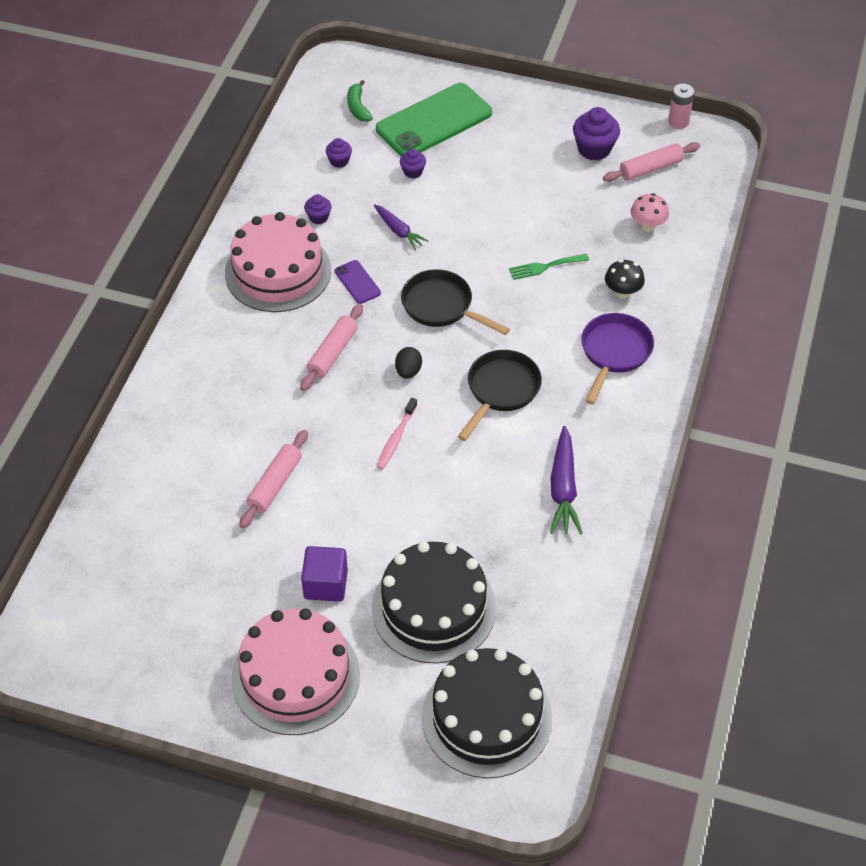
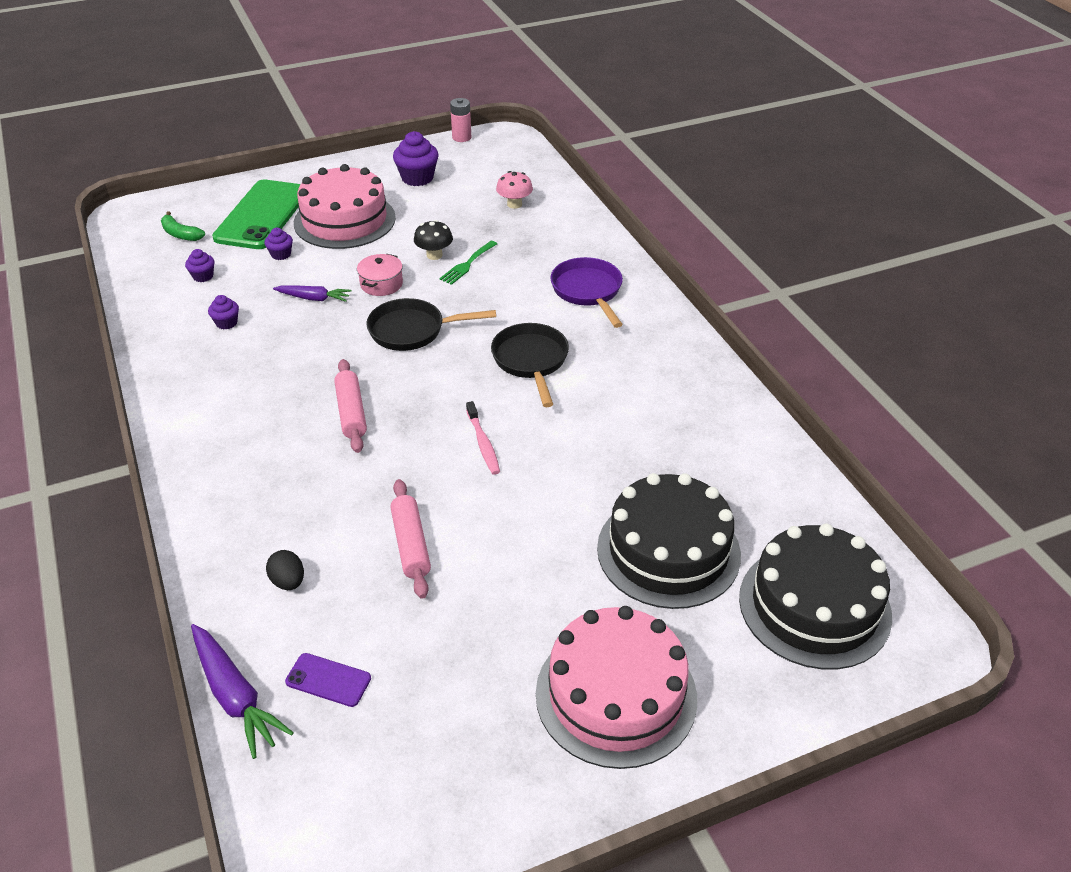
camera: 40 degrees left, 10 degrees down
pink cake [225,212,331,312] -> pink cake moved to [294,164,396,249]
purple cube [301,546,348,602] -> none
purple phone [335,260,381,304] -> purple phone moved to [285,653,371,707]
black egg [395,347,422,379] -> black egg moved to [266,550,304,590]
purple carrot [550,426,583,534] -> purple carrot moved to [191,624,294,759]
pink rolling pin [603,142,700,182] -> none
black mushroom [605,260,645,298] -> black mushroom moved to [414,220,453,260]
none -> pink pot [357,254,403,296]

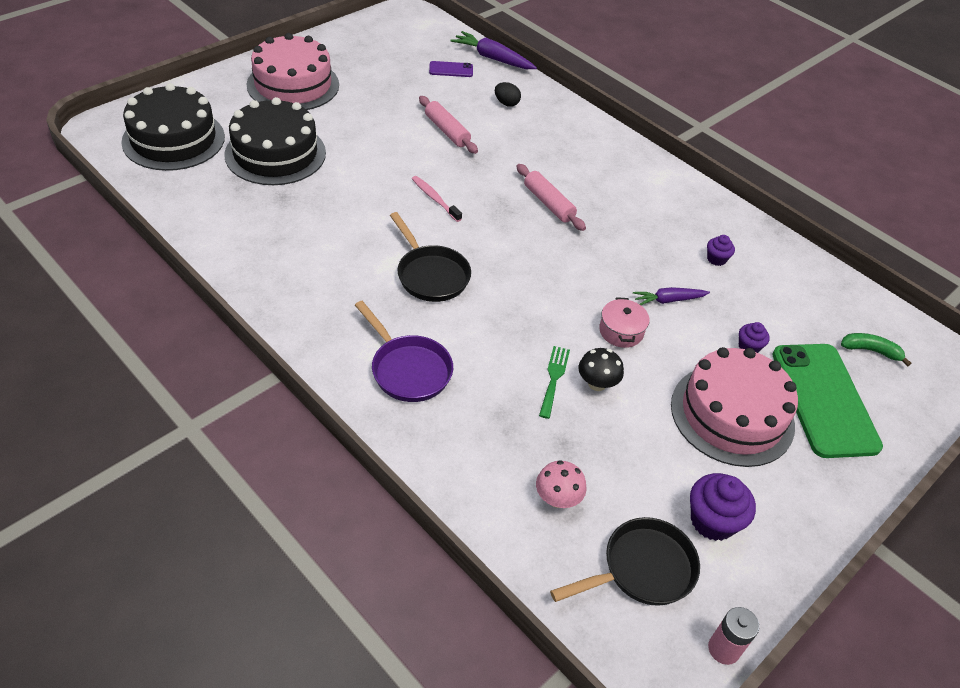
camera: 155 degrees right, 5 degrees up
purple cupcake [185,249,215,282] -> none
black pan [366,298,496,351] -> black pan moved to [550,517,700,606]

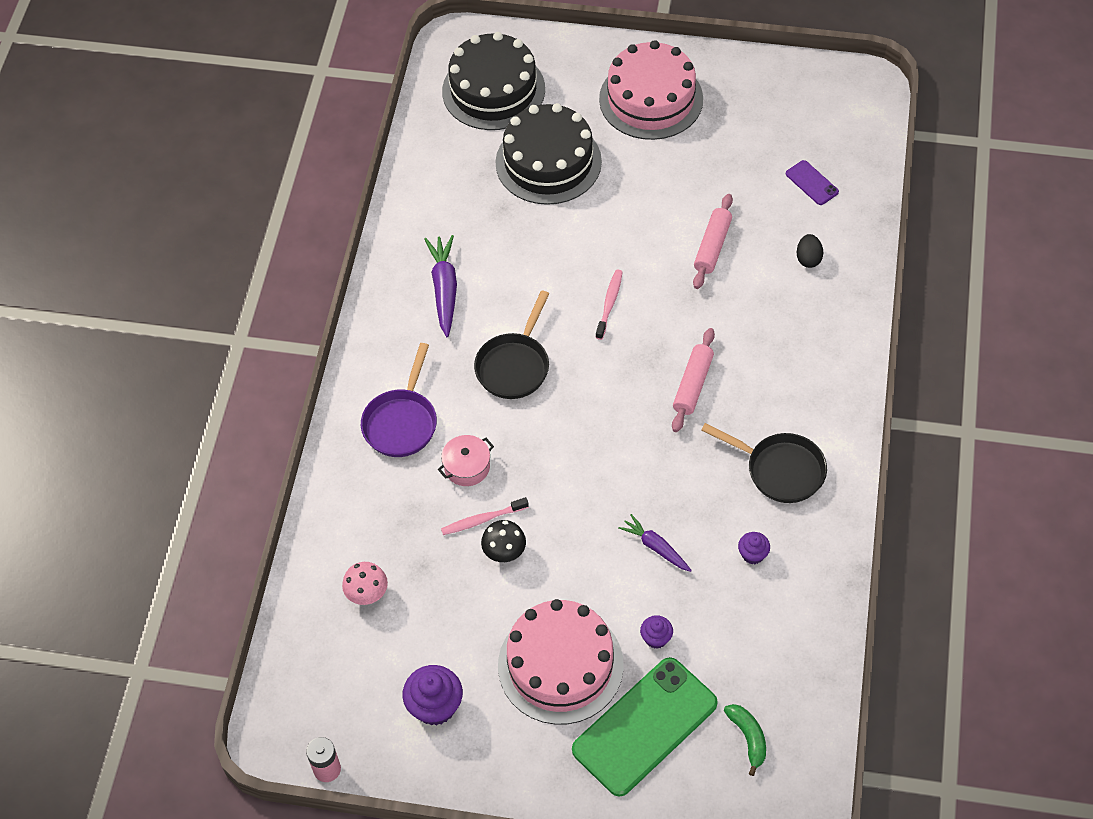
camera: 60 degrees right, 10 degrees up
purple carrot [450,31,537,69] -> purple carrot moved to [424,235,457,337]
green fork [539,346,570,419] -> pink toothbrush [441,497,529,535]
black pan [550,517,700,606] -> black pan moved to [701,423,827,503]
pink pot [599,297,650,348] -> pink pot moved to [438,435,494,486]

